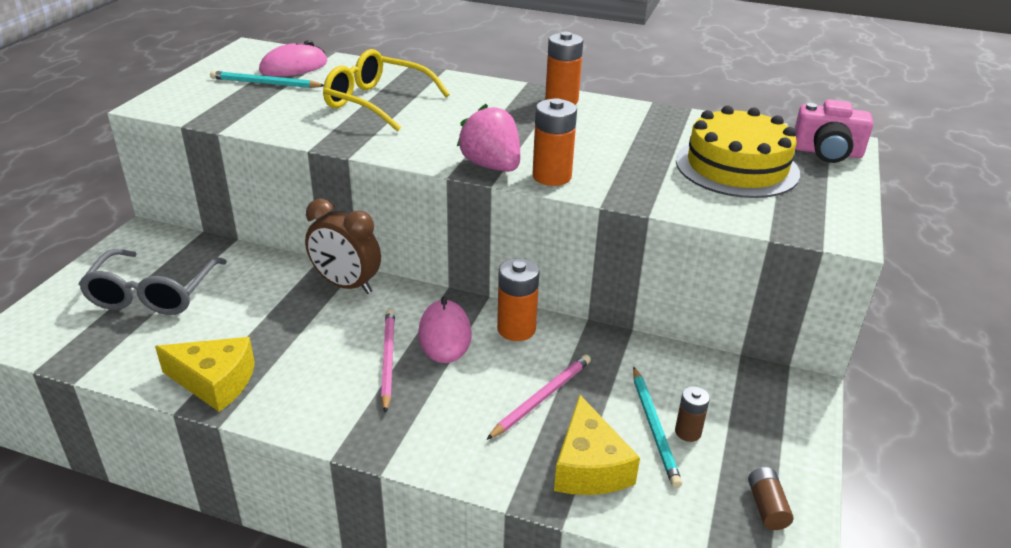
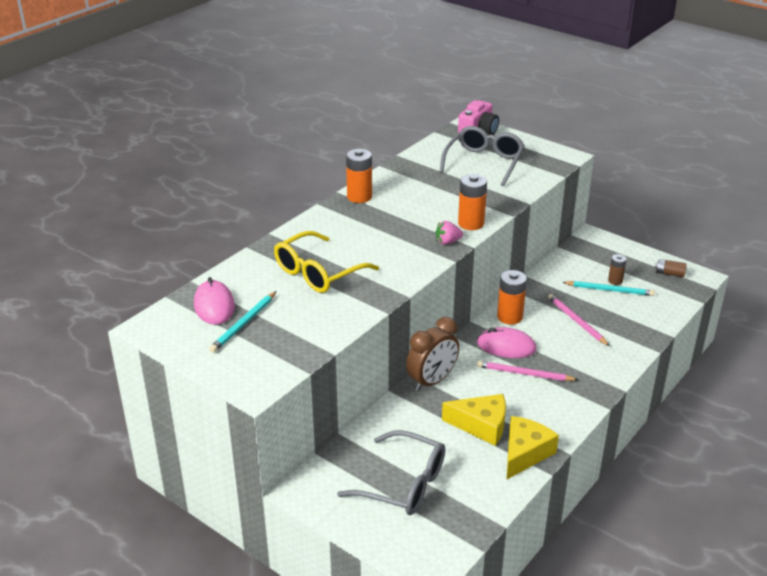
camera: 70 degrees left, 0 degrees up
pink strawberry [457,104,520,172] -> pink strawberry [436,221,463,245], size x0.56
yellow cheese [554,395,640,495] -> yellow cheese moved to [442,394,506,446]
yellow cake [676,106,800,198] -> grey glasses [439,126,525,186]

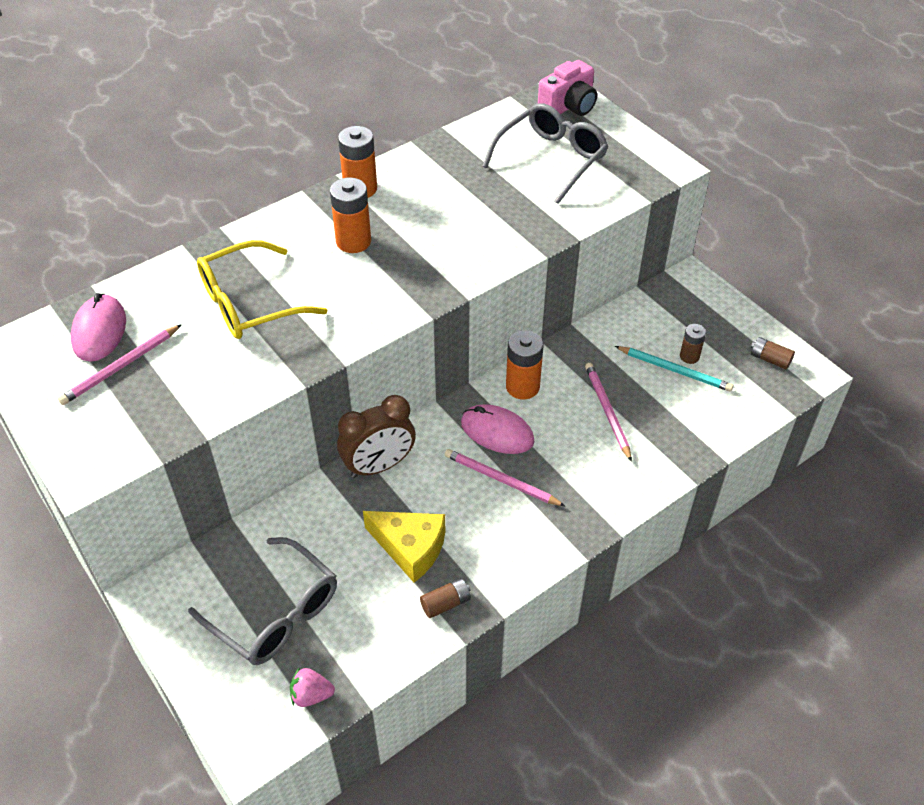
camera: 15 degrees right, 15 degrees up
turquoise pencil [209,291,277,353] -> pink pencil [58,324,182,405]
pink strawberry [436,221,463,245] -> pink strawberry moved to [290,667,335,707]
orange battery [458,174,487,230] -> orange battery moved to [330,177,371,253]
yellow cheese [507,416,559,479] -> brown battery [420,578,471,618]

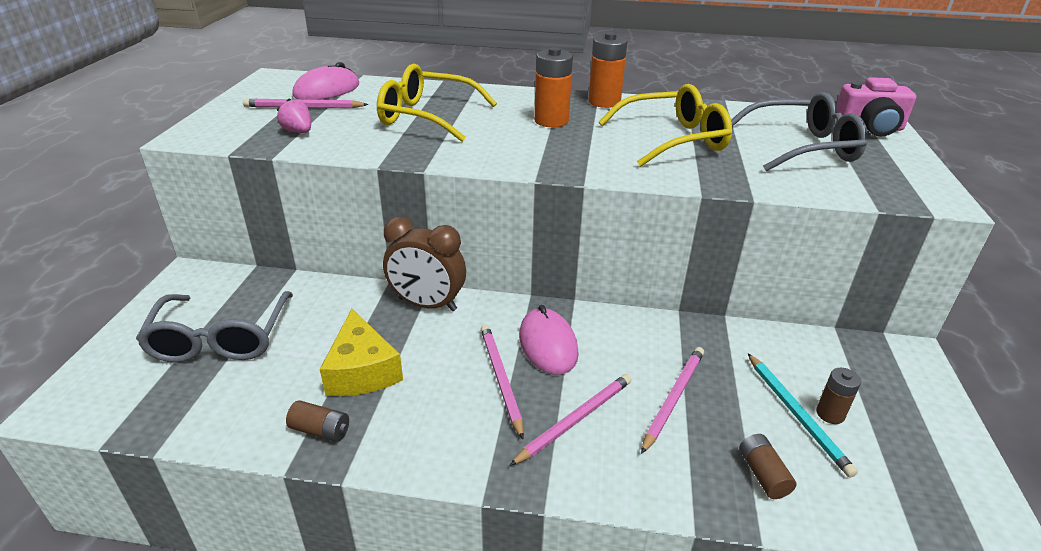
camera: 45 degrees right, 15 degrees down
pink strawberry [290,667,335,707] -> pink strawberry moved to [277,98,311,133]
orange battery [506,330,543,399] -> none
brown battery [751,337,795,369] -> brown battery moved to [739,434,796,499]
none -> pink pencil [509,374,631,466]
none -> yellow glasses [599,84,732,167]

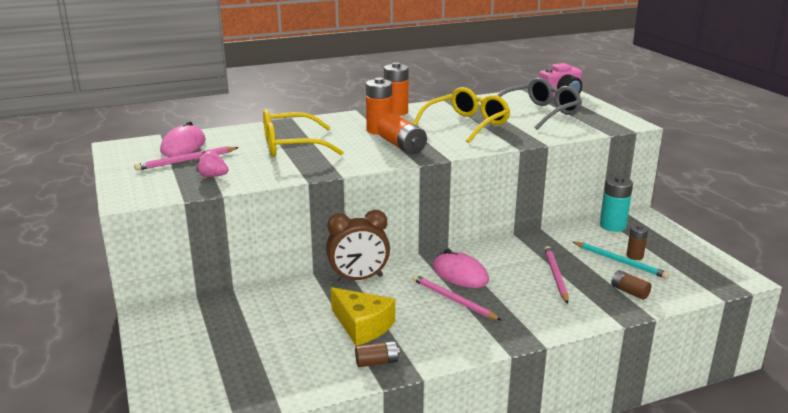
camera: 30 degrees left, 10 degrees down
grey glasses [136,291,293,362] -> none
pink pencil [509,374,631,466] -> none
none -> orange battery [377,113,427,154]
none -> turquoise battery [600,176,633,232]

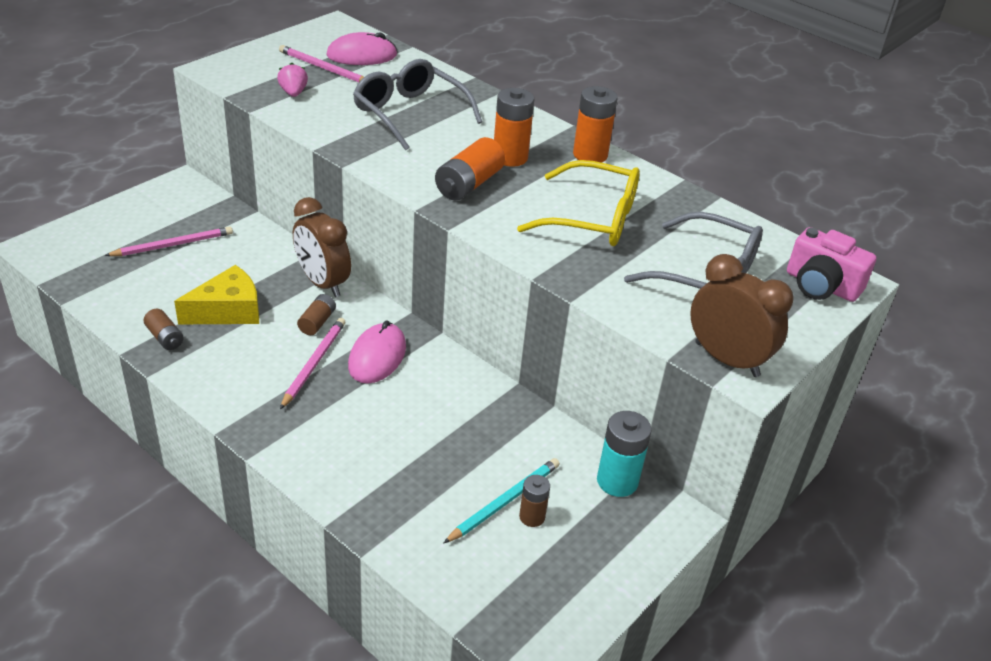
camera: 60 degrees right, 15 degrees up
yellow glasses [263,109,343,157] -> grey glasses [353,59,483,151]
yellow cheese [331,287,395,346] -> yellow cheese turned 135 degrees counterclockwise [174,265,259,324]
pink pencil [544,246,569,304] -> pink pencil moved to [104,226,233,256]
turquoise pencil [573,242,669,279] -> turquoise pencil turned 150 degrees counterclockwise [443,458,560,544]
brown battery [611,270,652,300] -> brown battery moved to [297,294,336,335]
none -> brown clock [690,254,794,377]

